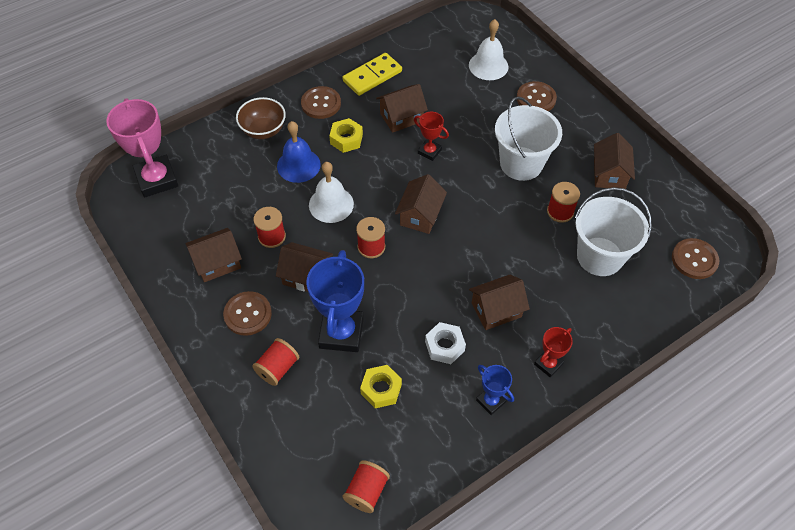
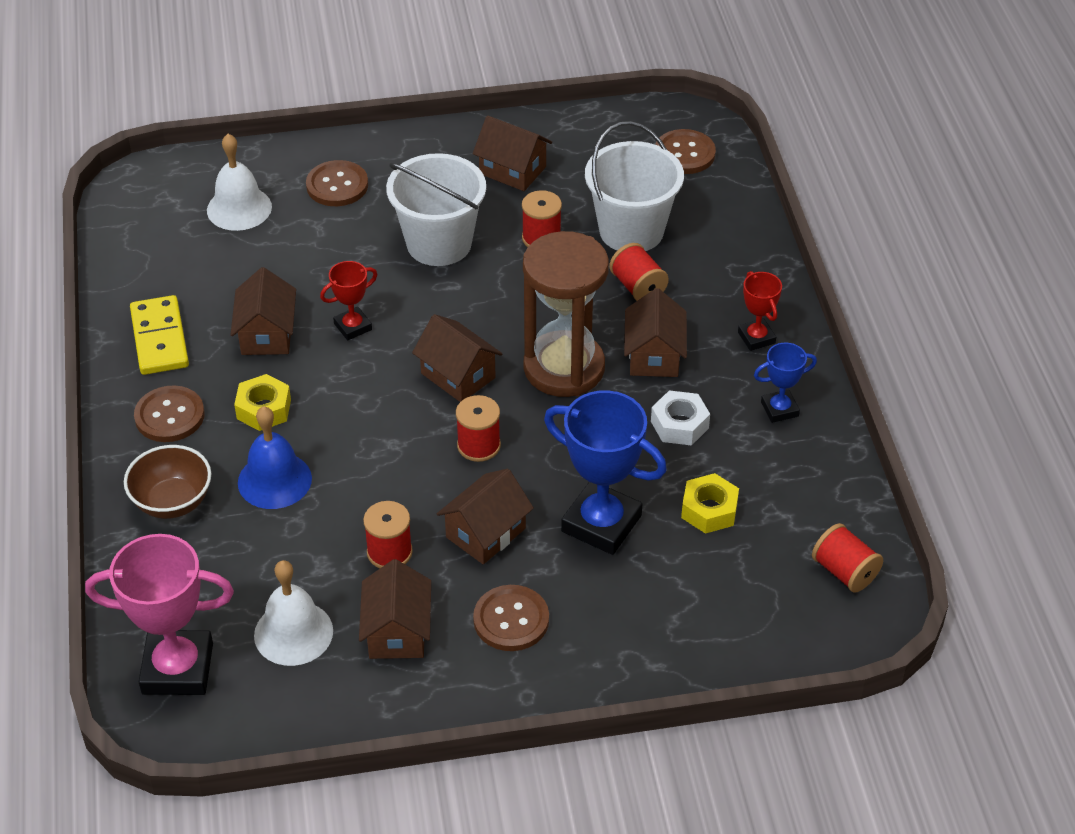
camera: 65 degrees left, 10 degrees down
red spool [252,338,299,386] -> red spool moved to [609,243,669,301]
white bell [309,162,354,223] -> white bell moved to [254,560,333,666]
none -> brown hourglass [523,231,609,397]

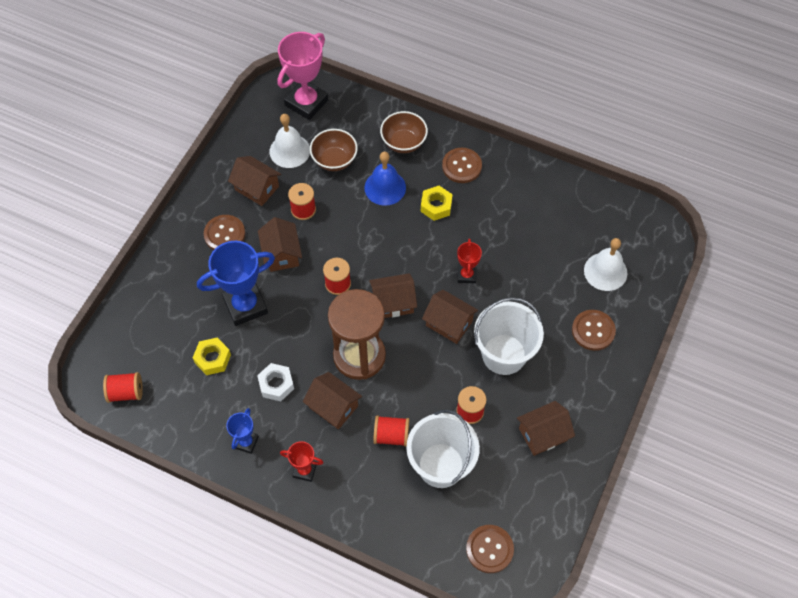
camera: 125 degrees right, 15 degrees up
yellow domino [130,295,189,375] -> none
brown house [231,267,296,355] -> brown house moved to [422,290,478,344]
none -> brown bowl [310,129,358,171]

